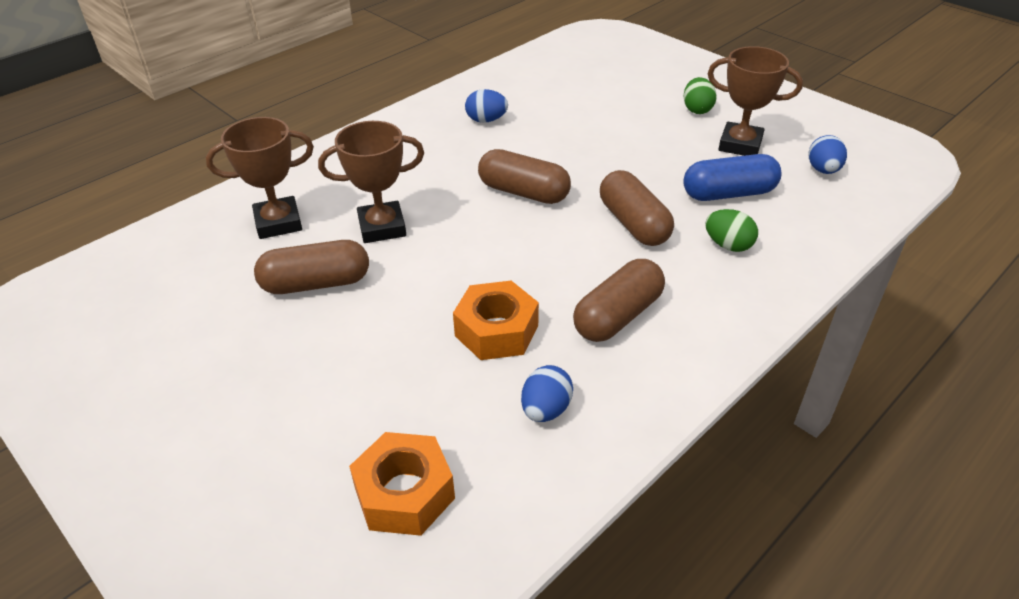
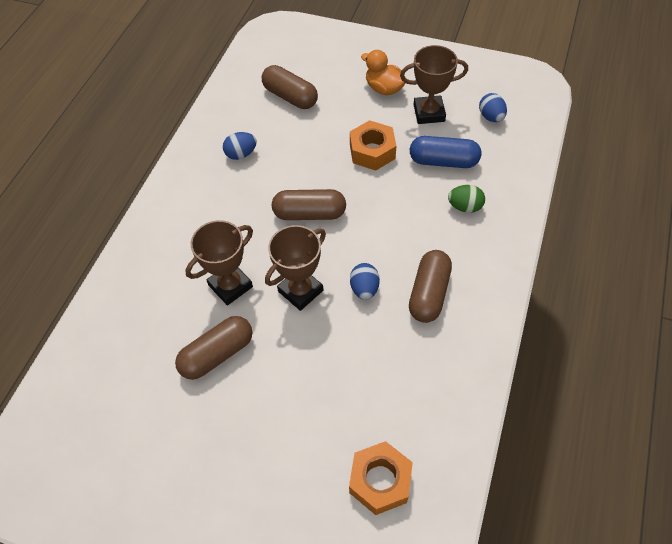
camera: 25 degrees left, 15 degrees up
brown trophy [206,117,314,239] -> brown trophy moved to [265,225,326,311]
orange nut [453,281,539,360] -> orange nut moved to [350,120,396,170]
blue egg [521,365,573,422] -> blue egg moved to [350,263,380,300]
brown capsule [600,170,674,246] -> brown capsule moved to [262,65,318,109]
green egg [683,77,717,114] -> orange duck [361,50,406,95]
blue capsule [683,154,781,201] -> blue capsule turned 45 degrees clockwise [410,136,481,168]

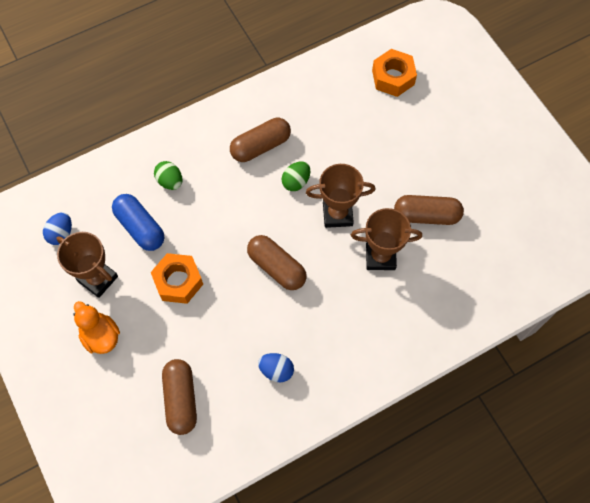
camera: 140 degrees left, 10 degrees up
blue egg [350,263,380,300] -> green egg [282,161,310,191]
orange duck [361,50,406,95] -> orange duck turned 150 degrees clockwise [73,301,120,354]

